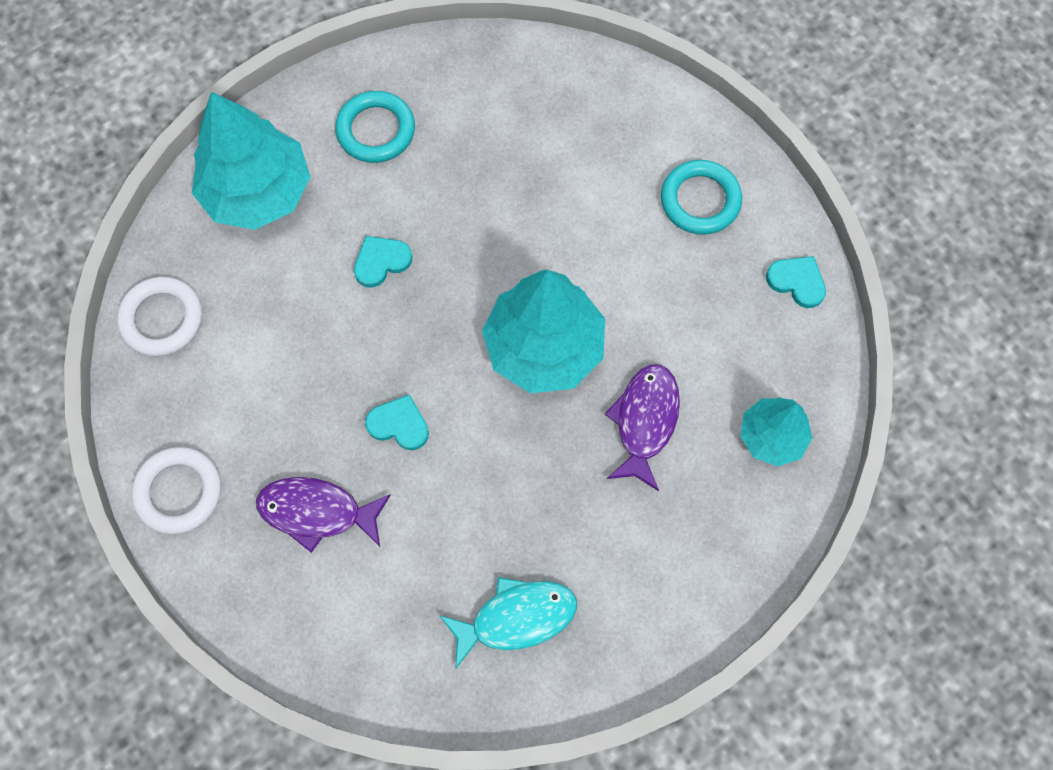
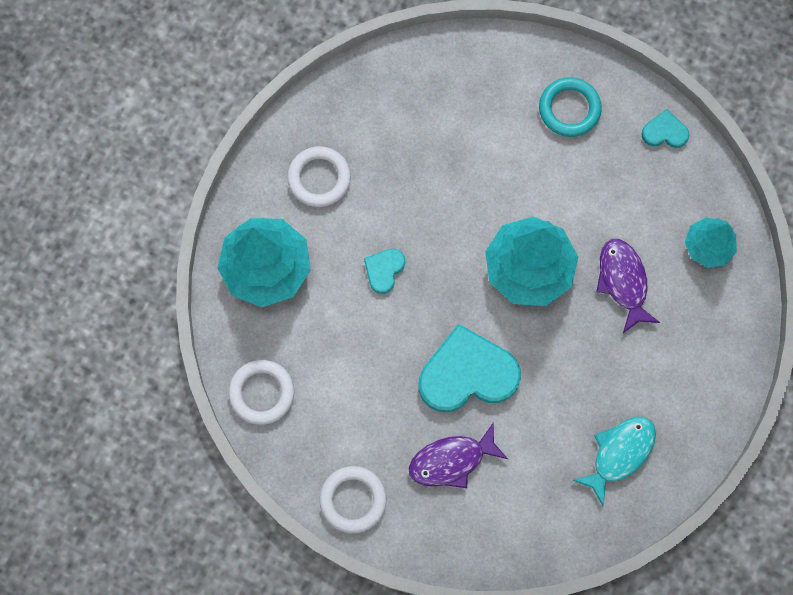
camera: 30 degrees left, 5 degrees up
turquoise ring [335,91,415,163] -> white ring [287,146,351,207]
turquoise heart [365,394,429,450] -> turquoise heart [419,324,521,412], size x2.11

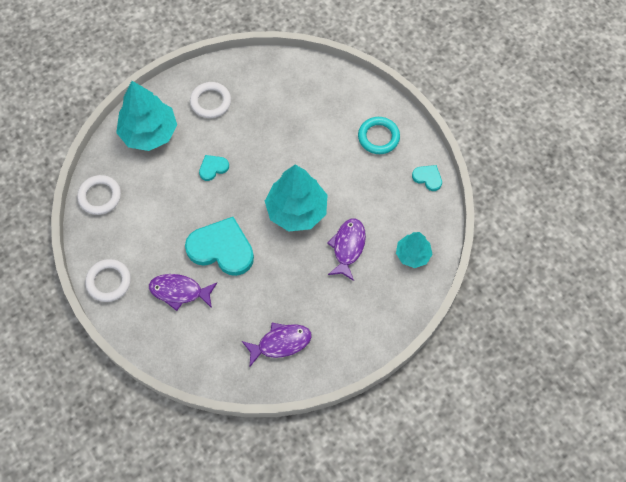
camera: 30 degrees right, 10 degrees down
turquoise fish [573,417,656,507] -> purple fish [242,323,312,366]

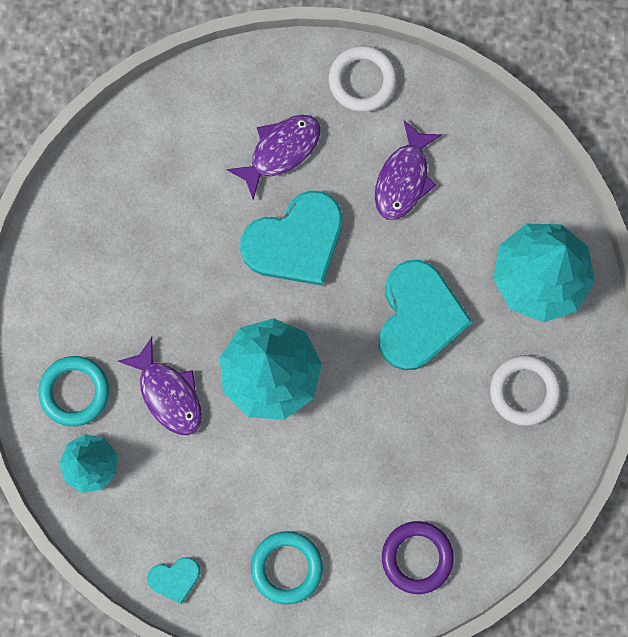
camera: 130 degrees right, 15 degrees up
white ring [77,175,121,215] -> none
turquoise heart [199,155,229,181] -> turquoise heart [379,260,473,370], size x2.11
purple fish [242,323,312,366] -> purple fish moved to [375,120,442,220]
none -> turquoise ring [39,356,109,427]
none -> purple ring [382,521,454,594]

